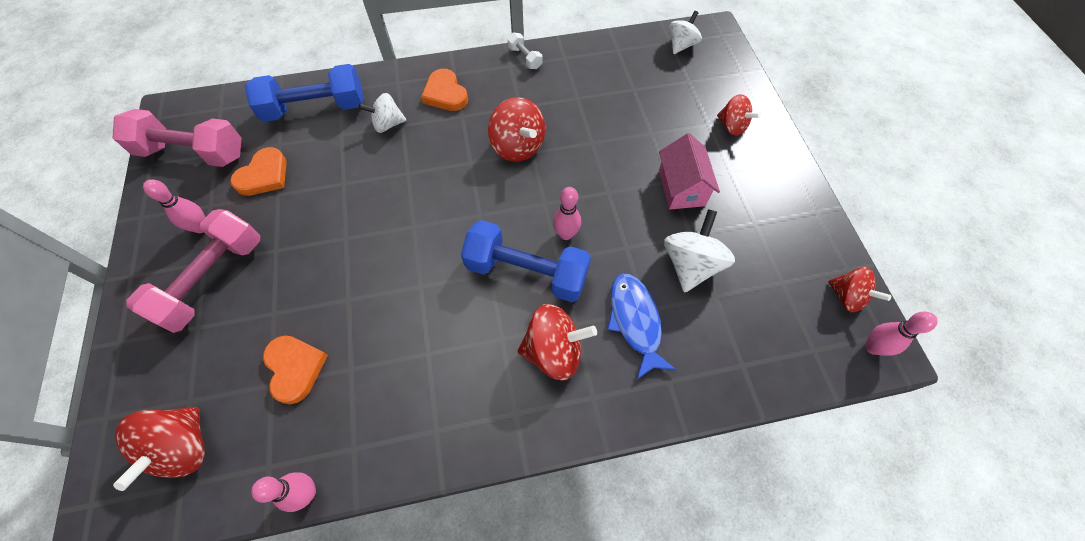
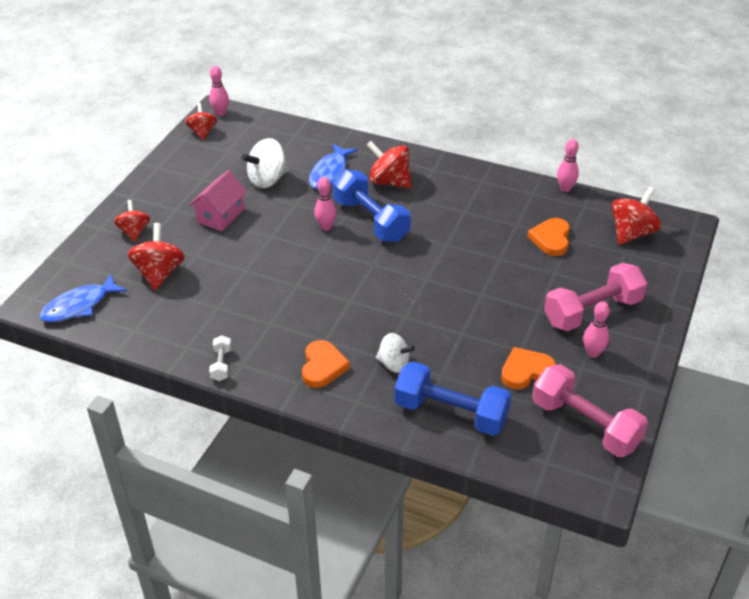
camera: 145 degrees left, 20 degrees down
red spinning top [488,97,545,162] -> red spinning top moved to [127,223,185,290]
white spinning top [669,11,702,54] -> blue fish [40,273,127,322]

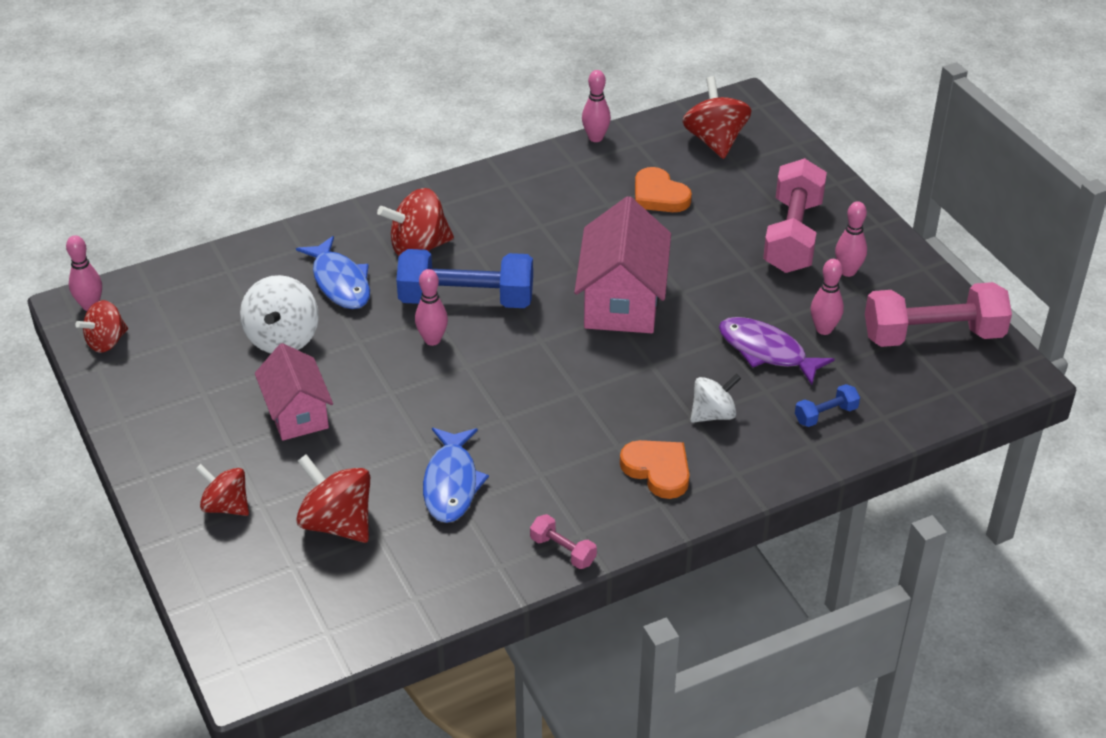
camera: 50 degrees left, 0 degrees up
blue fish [40,273,127,322] -> blue fish moved to [423,428,489,523]
red spinning top [185,103,217,140] -> red spinning top turned 75 degrees counterclockwise [75,300,128,353]
white dumbbell [209,335,232,381] -> pink dumbbell [530,514,597,569]
blue dumbbell [394,362,511,436] -> blue dumbbell [795,384,860,427], size x0.45
orange heart [501,347,556,390] -> pink bowling pin [811,259,844,335]
none -> pink house [574,196,671,333]
none -> purple fish [719,317,835,385]

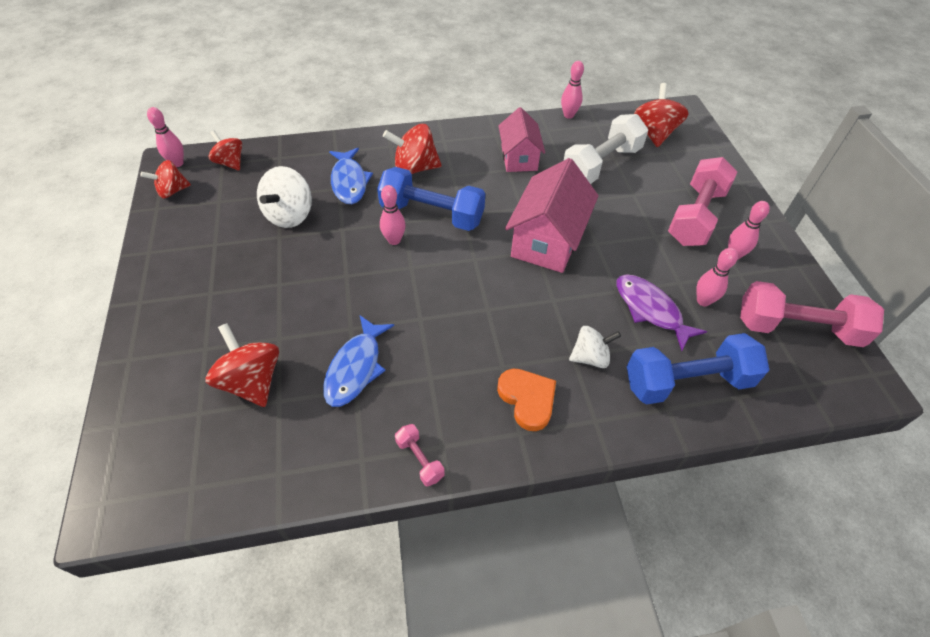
camera: 15 degrees right, 10 degrees up
red spinning top [196,464,249,516] -> red spinning top moved to [209,131,242,170]
pink house [255,343,333,441] -> pink house moved to [498,107,545,172]
orange heart [635,167,692,212] -> white dumbbell [563,114,648,184]
blue dumbbell [795,384,860,427] -> blue dumbbell [627,333,769,405], size x2.23

